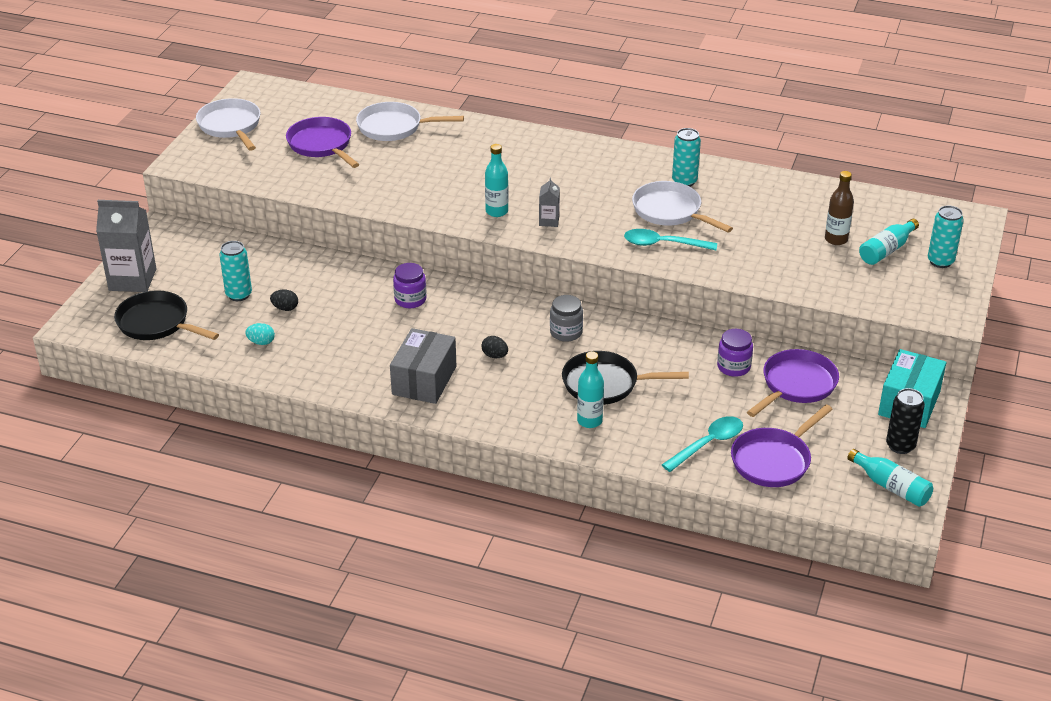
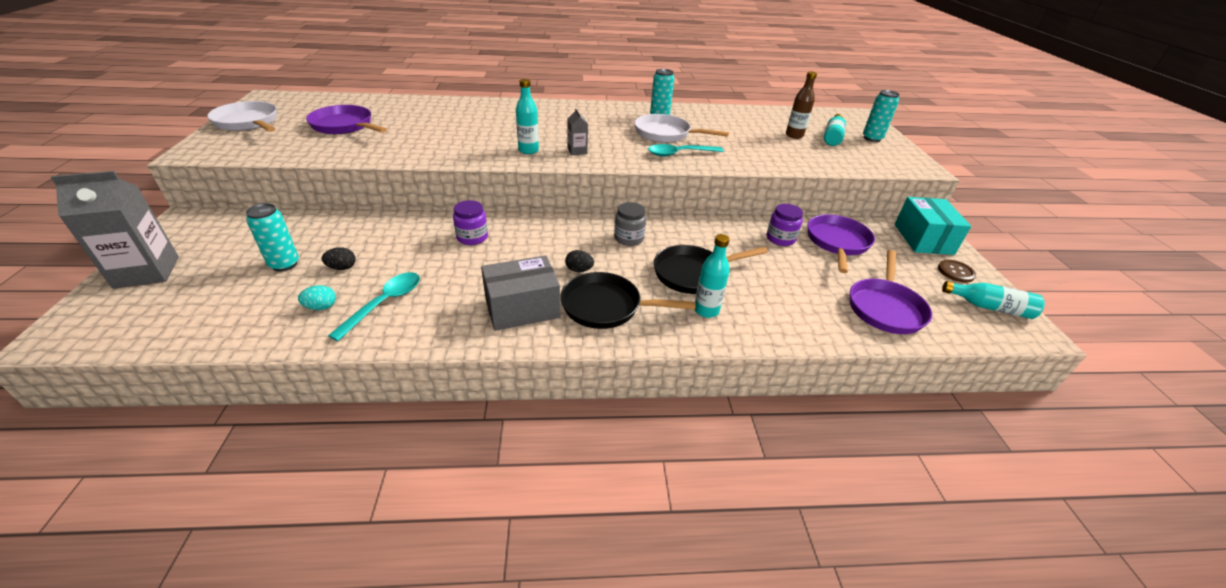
camera: 25 degrees left, 0 degrees up
black pan [114,290,219,340] -> black pan moved to [560,272,696,329]
white pan [356,102,464,141] -> none
grey box [390,328,456,404] -> grey box turned 75 degrees clockwise [481,255,560,331]
turquoise spoon [662,416,743,472] -> turquoise spoon moved to [328,272,420,341]
black can [886,388,925,454] -> brown button [938,260,976,283]

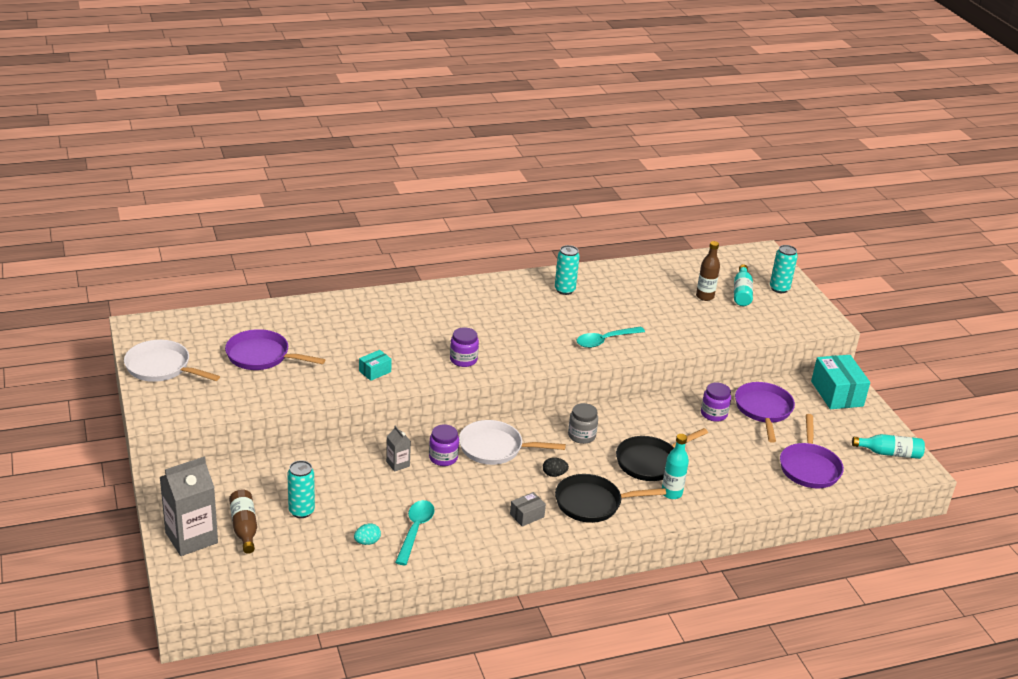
camera: 15 degrees left, 5 degrees down
black egg [322,247,356,270] -> none
grey box [481,255,560,331] -> grey box [510,492,546,527], size x0.50
turquoise bottle [516,79,539,154] -> purple jar [450,327,479,367]
grey carton [567,108,588,155] -> grey carton moved to [386,426,411,472]
white pan [634,114,729,143] -> white pan moved to [459,420,566,465]
brown button [938,260,976,283] -> none
none -> brown bottle [229,489,257,554]
none -> turquoise box [359,350,392,381]

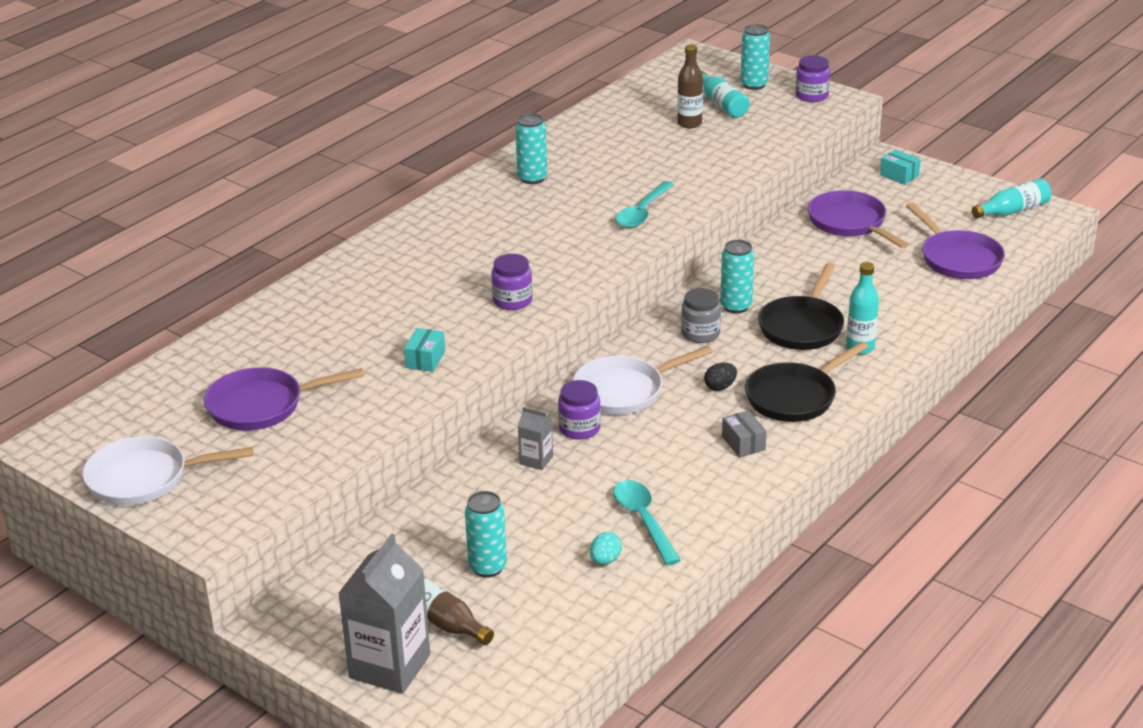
camera: 30 degrees left, 0 degrees up
grey box [510,492,546,527] -> grey box turned 45 degrees counterclockwise [722,410,767,458]
purple jar [701,382,731,422] -> purple jar moved to [795,55,830,102]
turquoise box [811,355,870,409] -> turquoise box [880,150,921,185], size x0.50
none -> turquoise can [720,240,754,314]

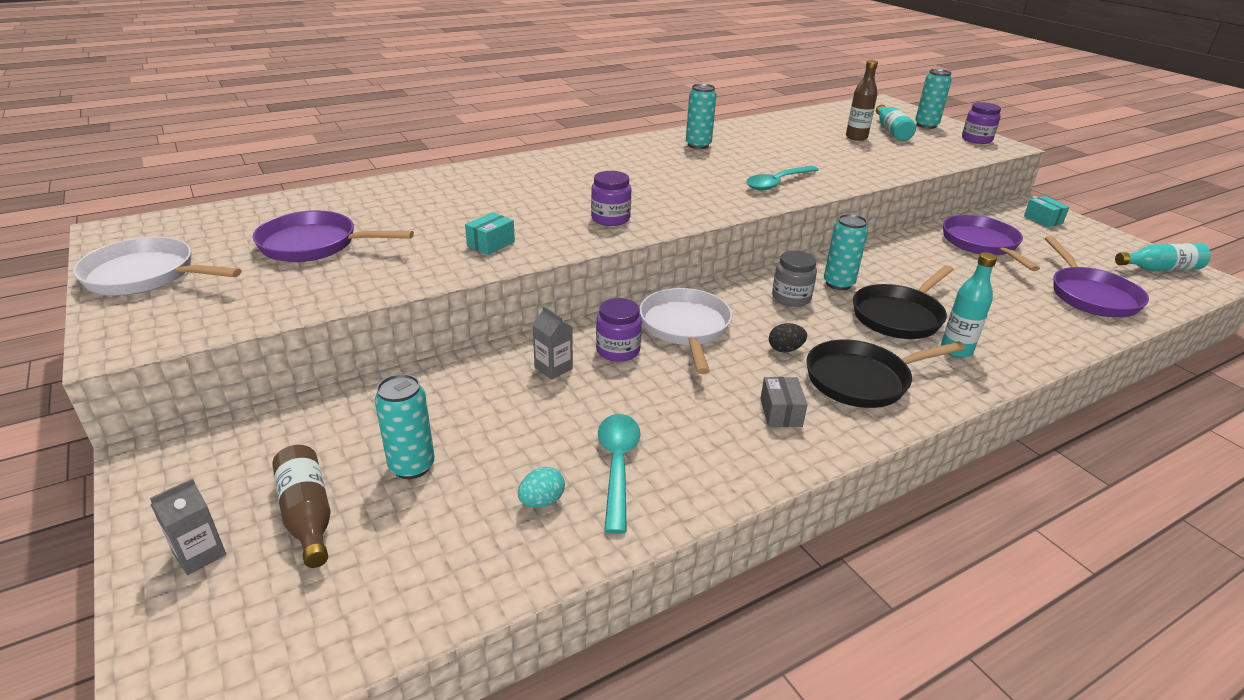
camera: 20 degrees right, 0 degrees up
grey carton [338,533,430,694] -> grey carton [150,478,226,575], size x0.48
white pan [573,346,713,415] -> white pan turned 90 degrees clockwise [639,288,732,374]

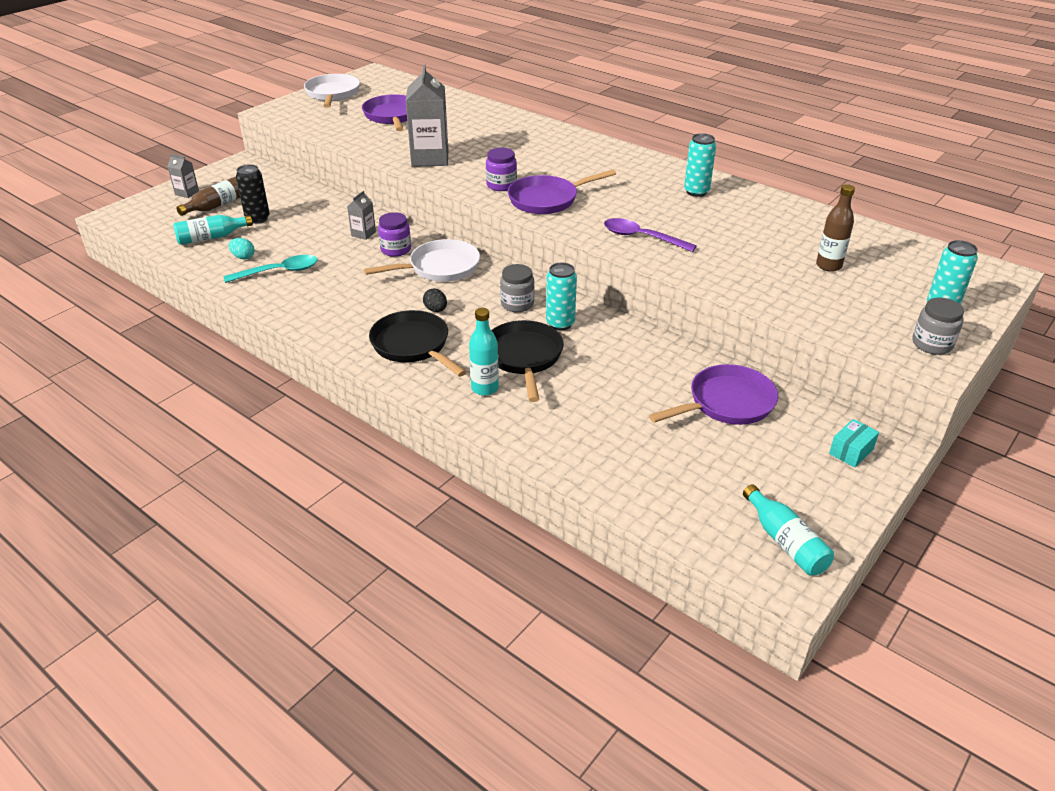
camera: 70 degrees right, 5 degrees up
turquoise can [375,374,435,479] -> black can [236,164,270,224]
turquoise box [465,212,515,255] -> grey carton [406,65,449,167]
turquoise spoon [746,165,819,191] -> purple spoon [604,218,697,252]
grey box [760,377,808,427] -> none
black pan [853,265,954,339] -> black pan turned 60 degrees clockwise [491,320,564,402]
turquoise bottle [876,105,916,141] -> turquoise bottle moved to [173,215,253,245]
purple jar [962,102,1001,144] -> grey jar [912,298,964,355]
purple pan [1045,236,1149,317] -> purple pan moved to [508,170,616,214]

